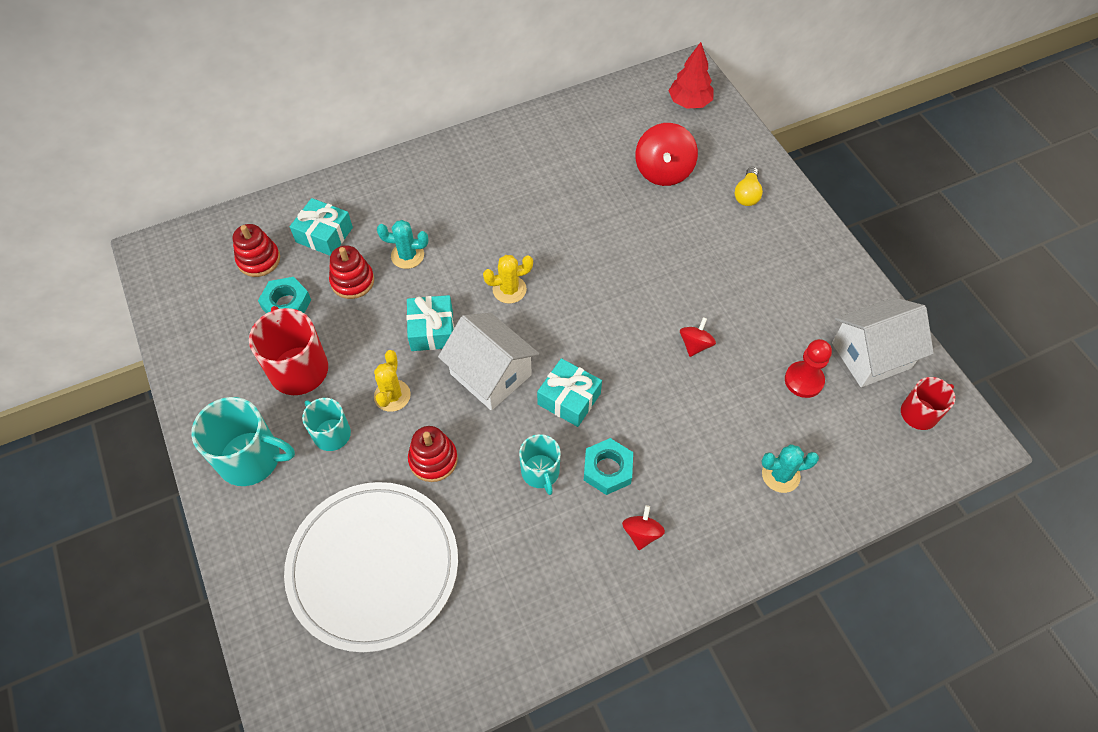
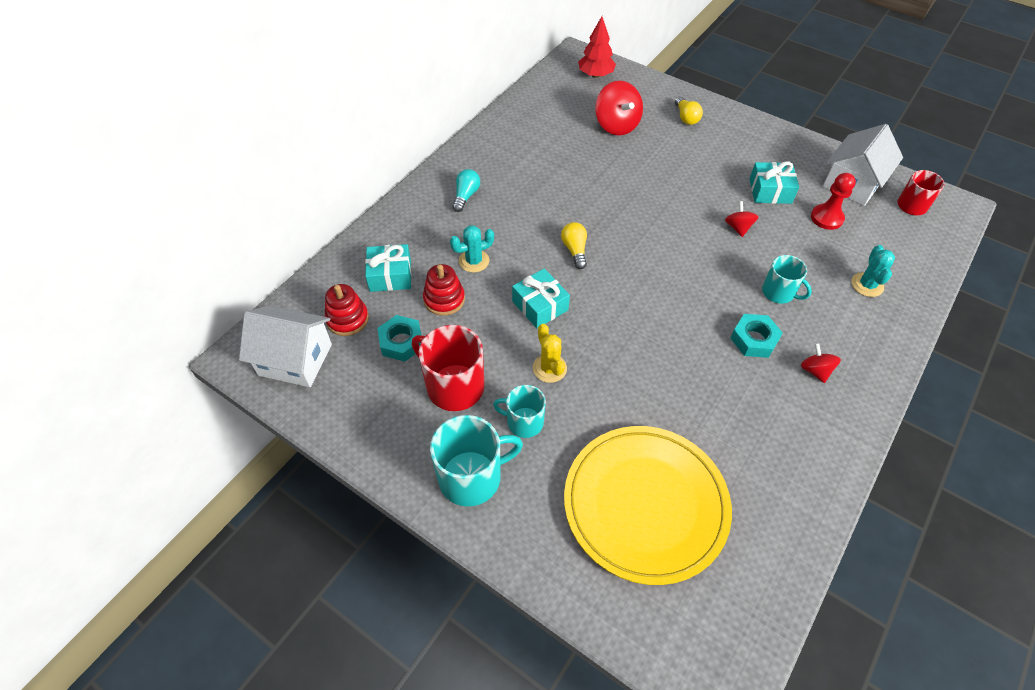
camera: 30 degrees left, 5 degrees down
white plate [284,482,458,652] -> yellow plate [564,426,732,585]
red stacking toy [408,426,458,482] -> none
white house [438,313,539,411] -> white house moved to [239,305,332,387]
yellow cactus [483,255,533,304] -> yellow light bulb [561,222,587,269]
turquoise mug [519,434,561,495] -> turquoise mug moved to [762,255,812,304]
turquoise gift [537,358,602,427] -> turquoise gift moved to [749,161,799,204]
turquoise cactus [761,444,819,493] -> turquoise cactus turned 45 degrees counterclockwise [851,245,895,297]
none -> turquoise light bulb [453,169,480,212]

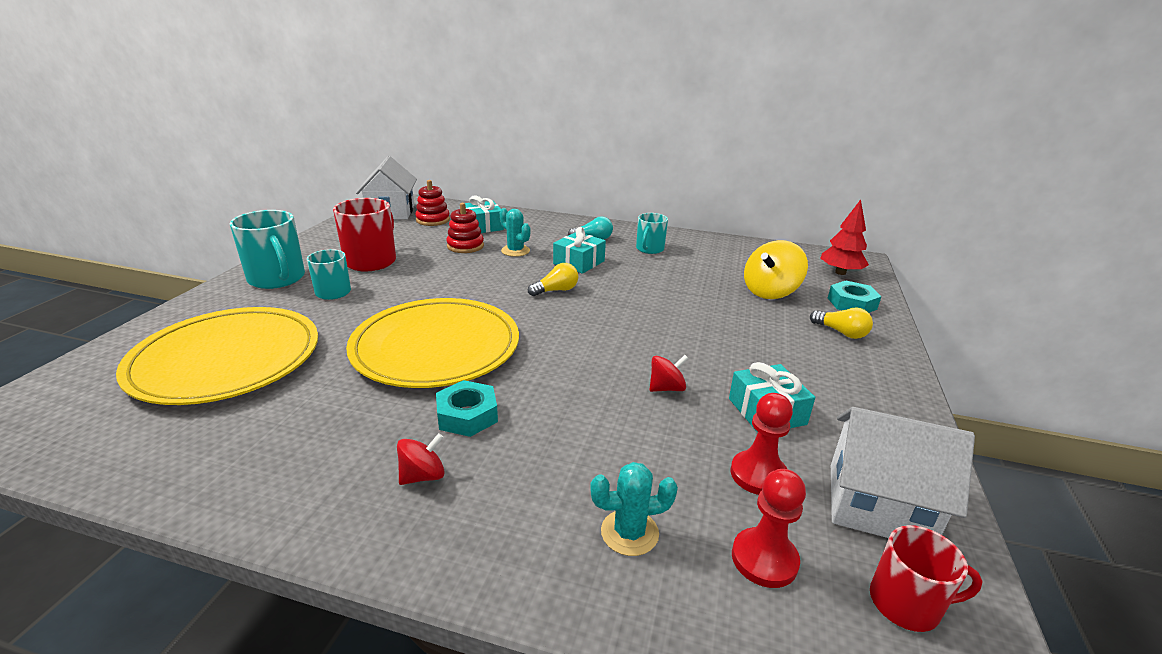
camera: 70 degrees right, 25 degrees down
turquoise nut [377,315,422,362] -> turquoise nut moved to [828,281,882,313]
turquoise gift [512,269,570,328] -> turquoise gift moved to [553,227,606,274]
yellow cactus [533,324,567,383] -> none
red spinning top [595,81,643,136] -> yellow spinning top [744,240,808,299]
yellow light bulb [675,96,703,125] -> yellow light bulb turned 105 degrees counterclockwise [810,308,873,339]
turquoise mug [762,255,812,304] -> turquoise mug moved to [636,213,668,254]
none -> yellow plate [346,298,519,388]
none -> red pawn [732,469,806,588]

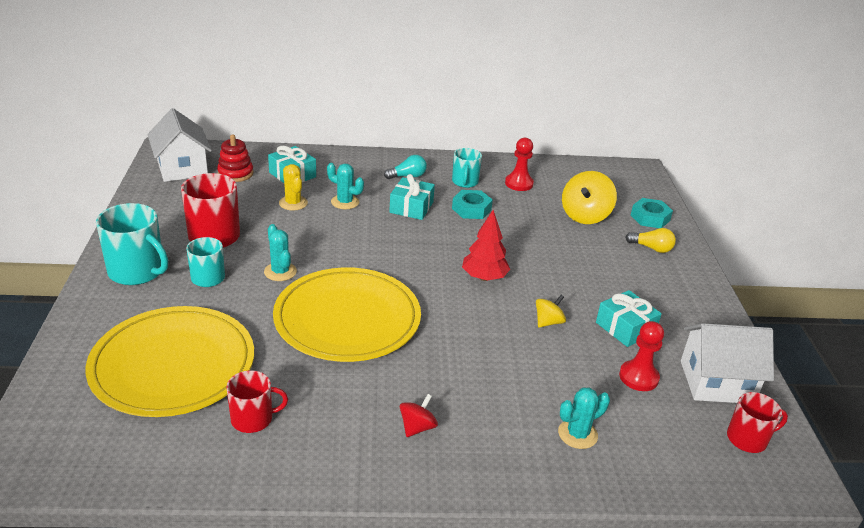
camera: 20 degrees left, 5 degrees up
turquoise nut [436,380,498,437] -> turquoise nut moved to [452,190,493,219]
red stacking toy [446,203,484,253] -> yellow cactus [279,164,308,211]
yellow light bulb [528,263,578,296] -> none
red spinning top [649,355,689,392] -> yellow spinning top [536,295,566,328]
red pawn [732,469,806,588] -> red pawn moved to [505,138,534,191]
red tree [820,200,869,275] -> red tree moved to [462,210,510,281]
none -> red mug [226,370,288,433]
none -> turquoise cactus [264,224,297,281]

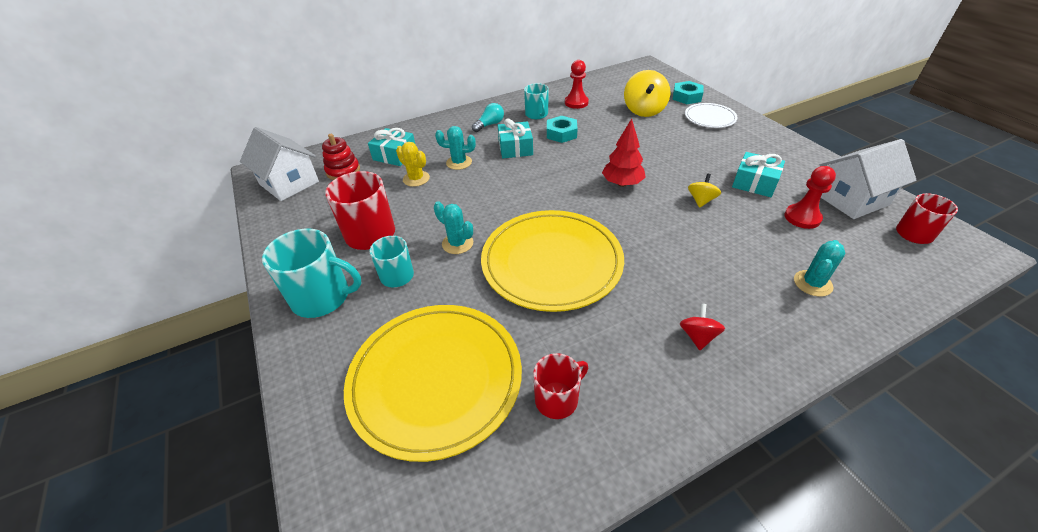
camera: 20 degrees left, 10 degrees up
yellow light bulb [625,228,676,253] -> white plate [685,103,738,128]

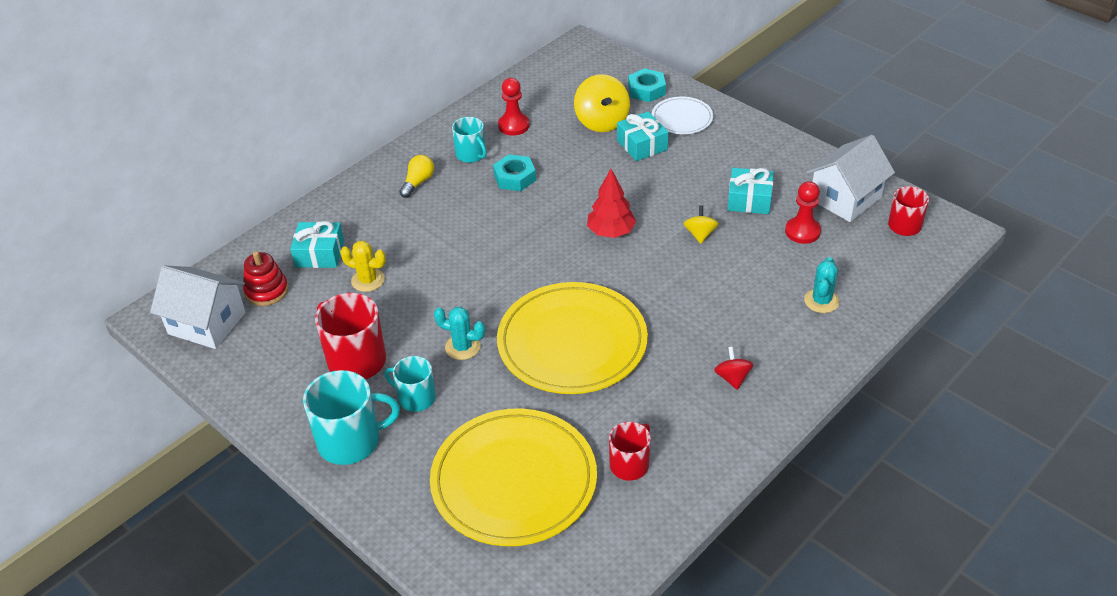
camera: 20 degrees left, 0 degrees up
turquoise cactus [435,126,476,170] -> none
turquoise light bulb [472,103,504,132] -> yellow light bulb [399,155,434,198]
turquoise gift [498,119,533,158] -> turquoise gift moved to [617,111,668,161]

